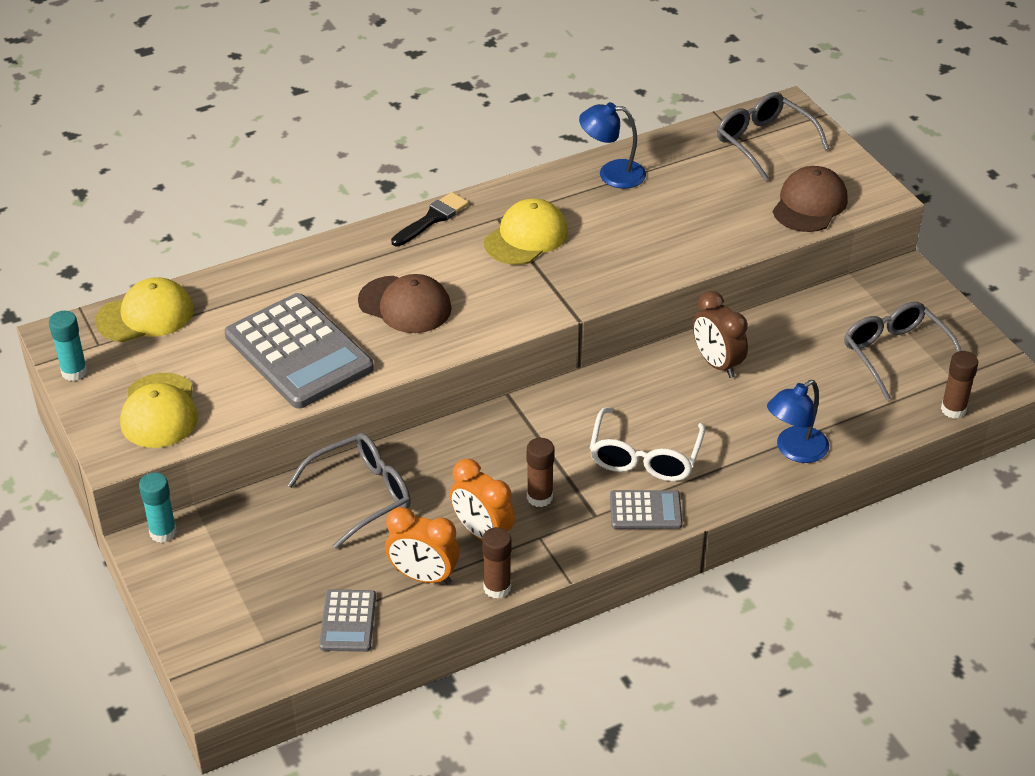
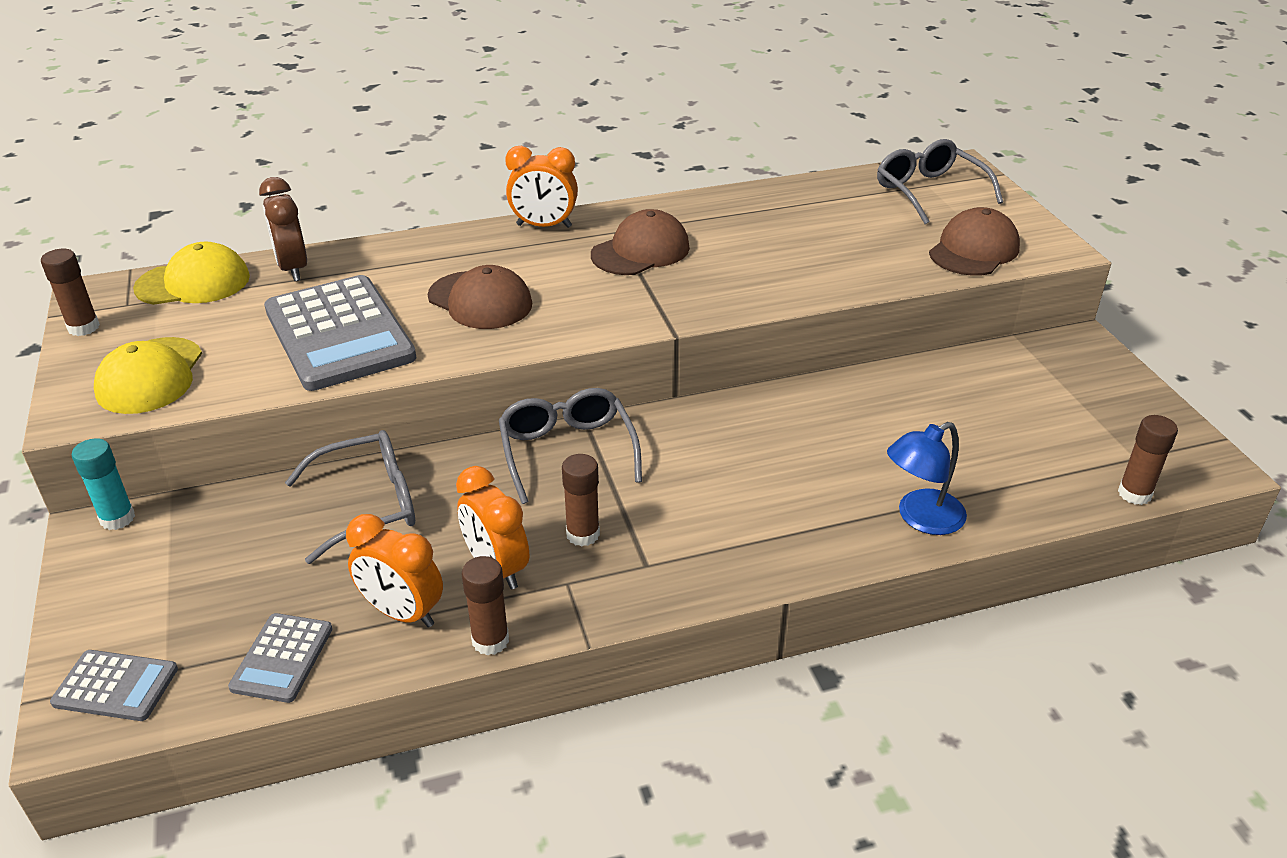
camera: 10 degrees right, 5 degrees down
turquoise glue stick [49,311,88,381] -> brown glue stick [41,249,100,336]
black brush [391,192,469,246] -> orange clock [505,146,578,228]
yellow cap [484,199,568,265] -> brown cap [591,209,690,275]
blue lamp [579,102,646,188] -> none
white glasses [590,407,705,481] -> none
grey calculator [610,490,682,529] -> grey calculator moved to [50,650,178,721]
brown clock [693,291,748,378] -> brown clock moved to [259,177,307,281]
grey glasses [844,302,961,400] -> grey glasses moved to [499,388,642,504]

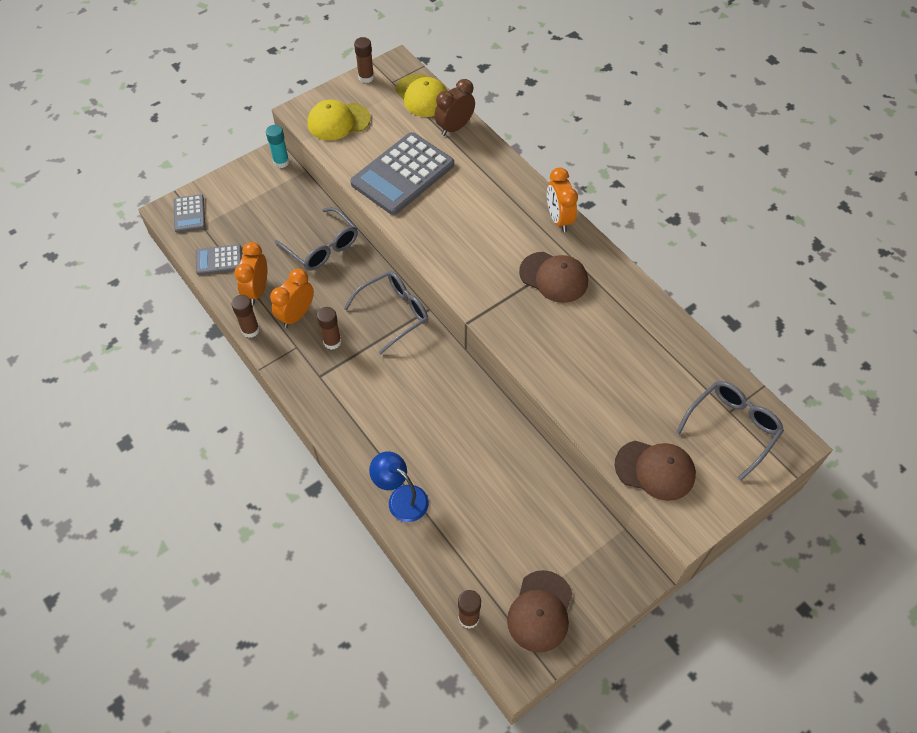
camera: 70 degrees right, 20 degrees up
brown cap [428,265,532,329] -> brown cap moved to [507,570,573,652]

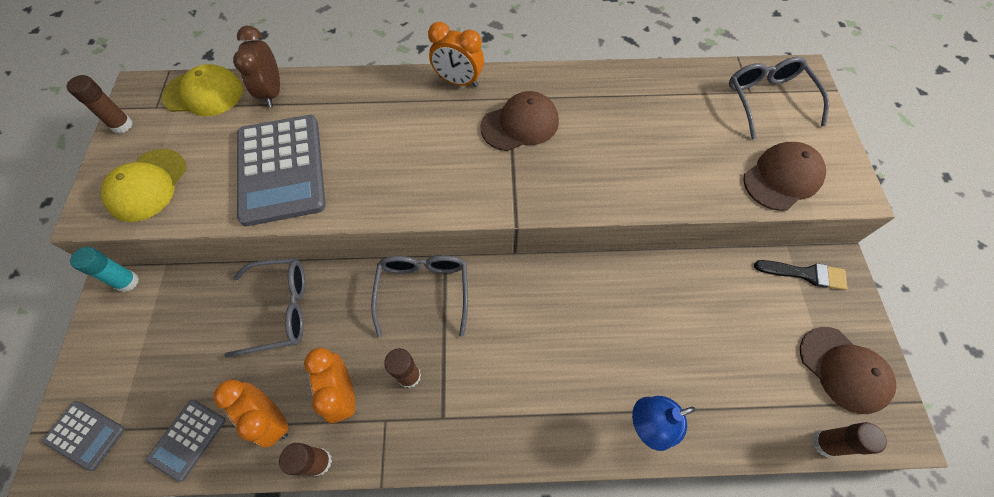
camera: 55 degrees left, 5 degrees up
none -> black brush [754,260,847,290]

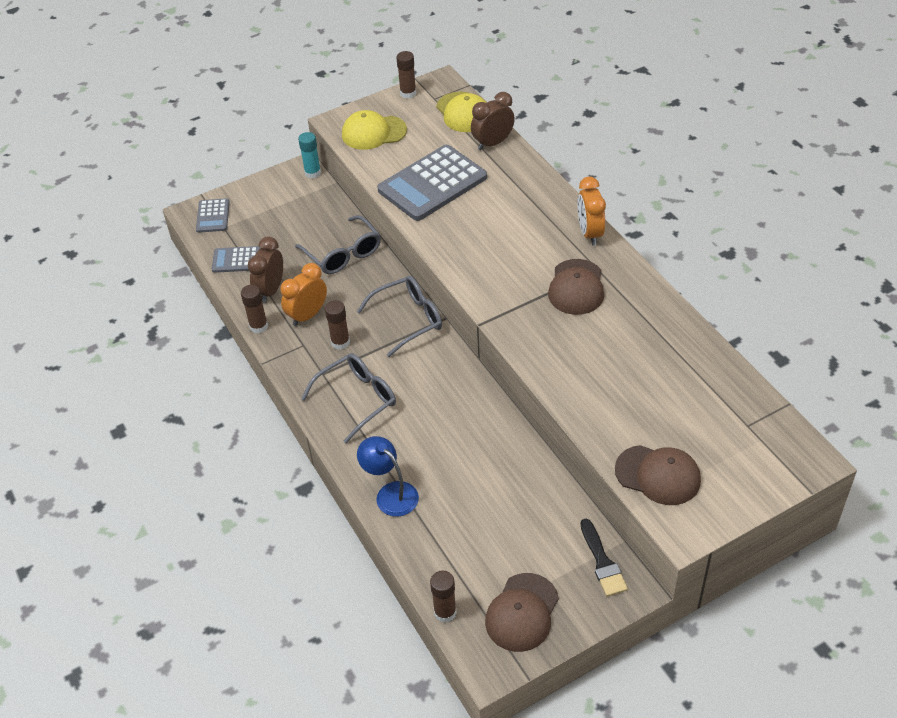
camera: 65 degrees right, 15 degrees down
orange clock [213,380,289,448] -> brown clock [248,237,283,303]
brown cap [481,91,559,151] -> brown cap turned 60 degrees clockwise [548,259,604,315]
grey glasses [729,57,829,139] -> grey glasses moved to [301,353,396,443]

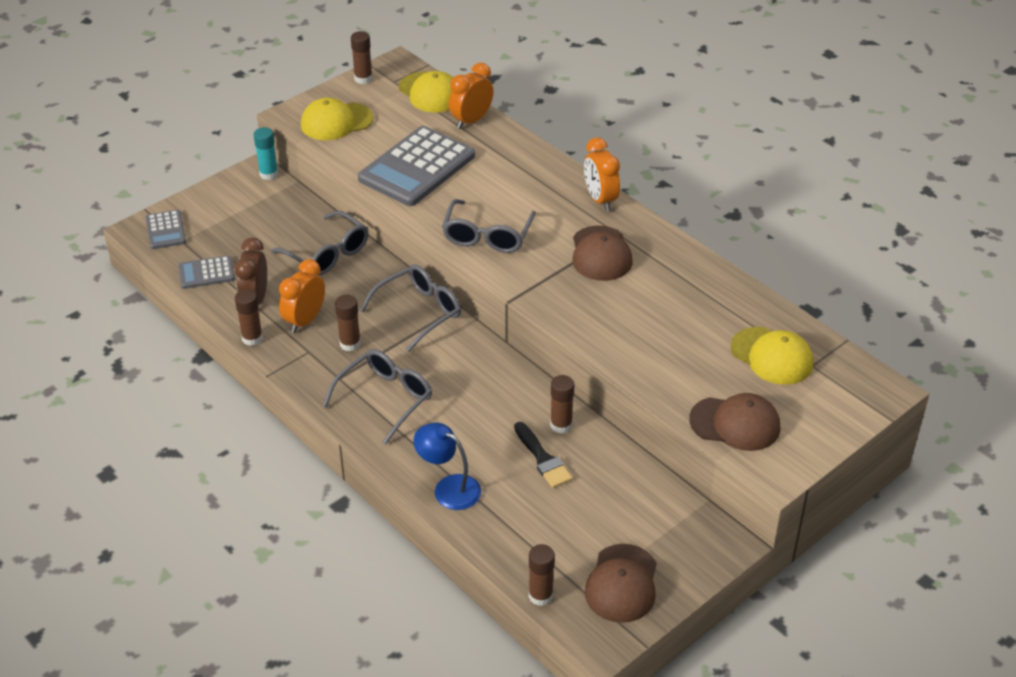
camera: 15 degrees left, 5 degrees down
brown clock [471,92,515,150] -> orange clock [449,62,494,129]
black brush [580,519,628,596] -> black brush moved to [514,422,573,488]
none -> grey glasses [442,199,536,253]
none -> brown glue stick [550,375,574,434]
none -> yellow cap [731,327,813,385]

